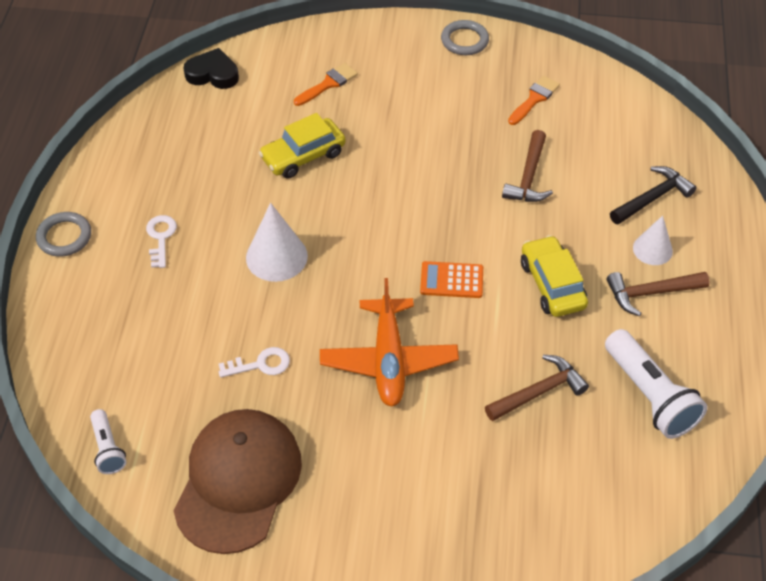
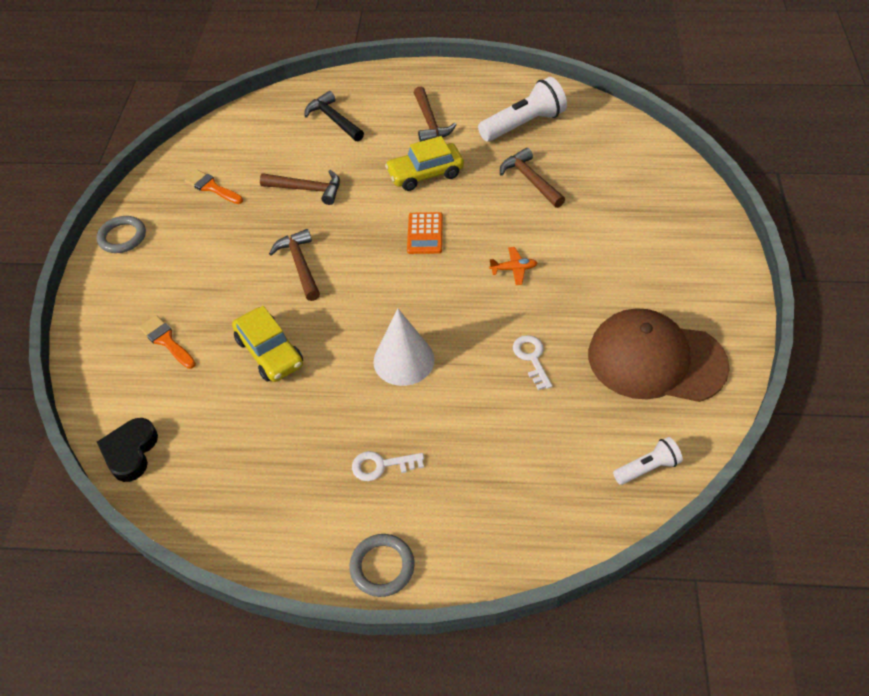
camera: 90 degrees left, 0 degrees up
orange plane [320,278,459,406] -> orange plane [489,247,537,285], size x0.43
white cone [633,215,673,265] -> none
none -> brown hammer [269,229,320,301]

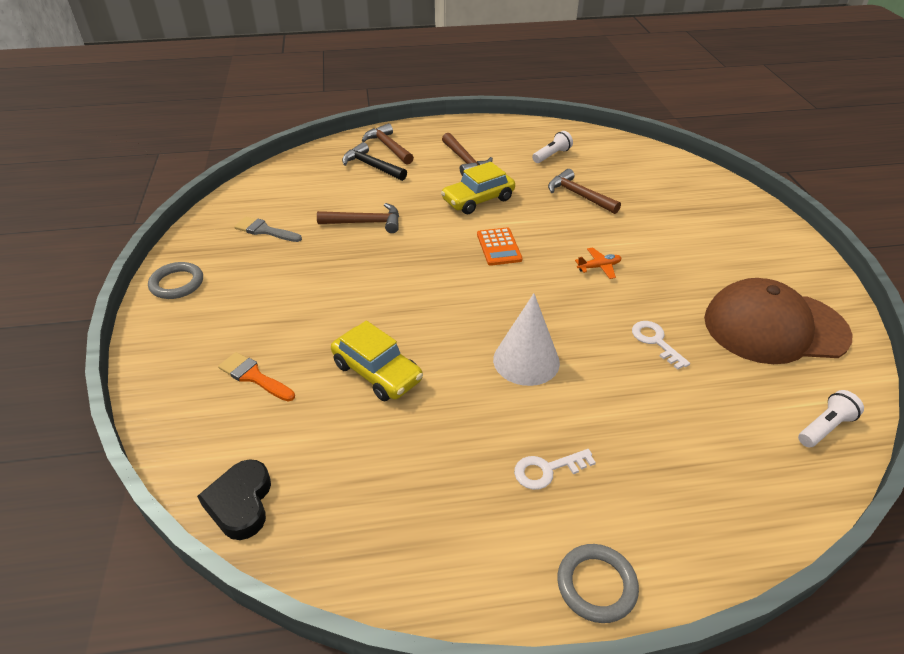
camera: 15 degrees left, 10 degrees down
orange brush [185,170,243,204] -> grey brush [234,217,302,242]
brown hammer [269,229,320,301] -> brown hammer moved to [362,123,414,165]
white flashlight [478,77,567,142] -> white flashlight [532,131,573,163], size x0.55

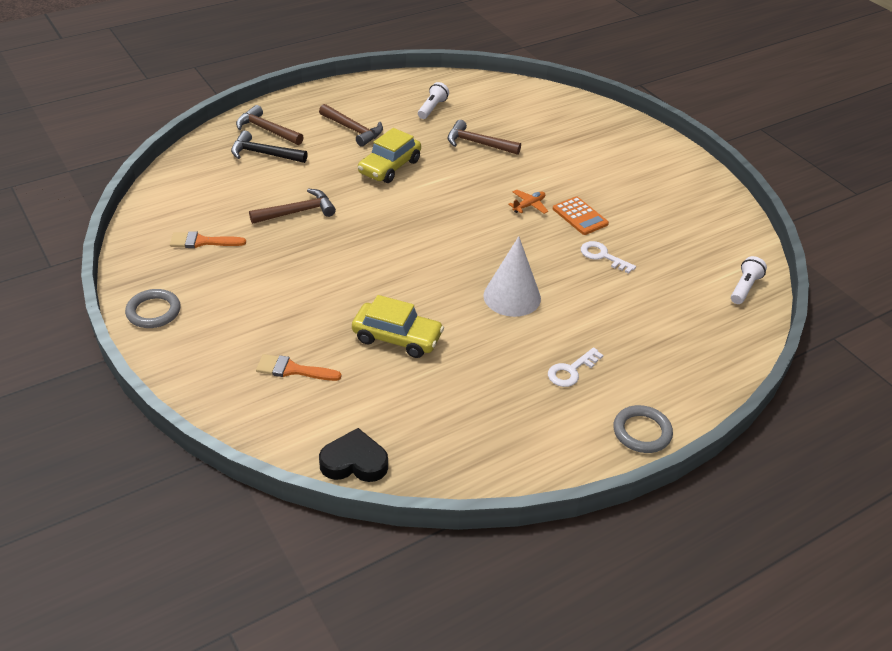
camera: 25 degrees left, 0 degrees up
black heart [197,459,271,540] -> black heart turned 120 degrees clockwise [319,428,388,482]
grey brush [234,217,302,242] -> orange brush [170,231,246,248]
orange calculator [477,227,522,266] -> orange calculator moved to [553,196,609,235]
brown cap [704,278,853,364] -> none

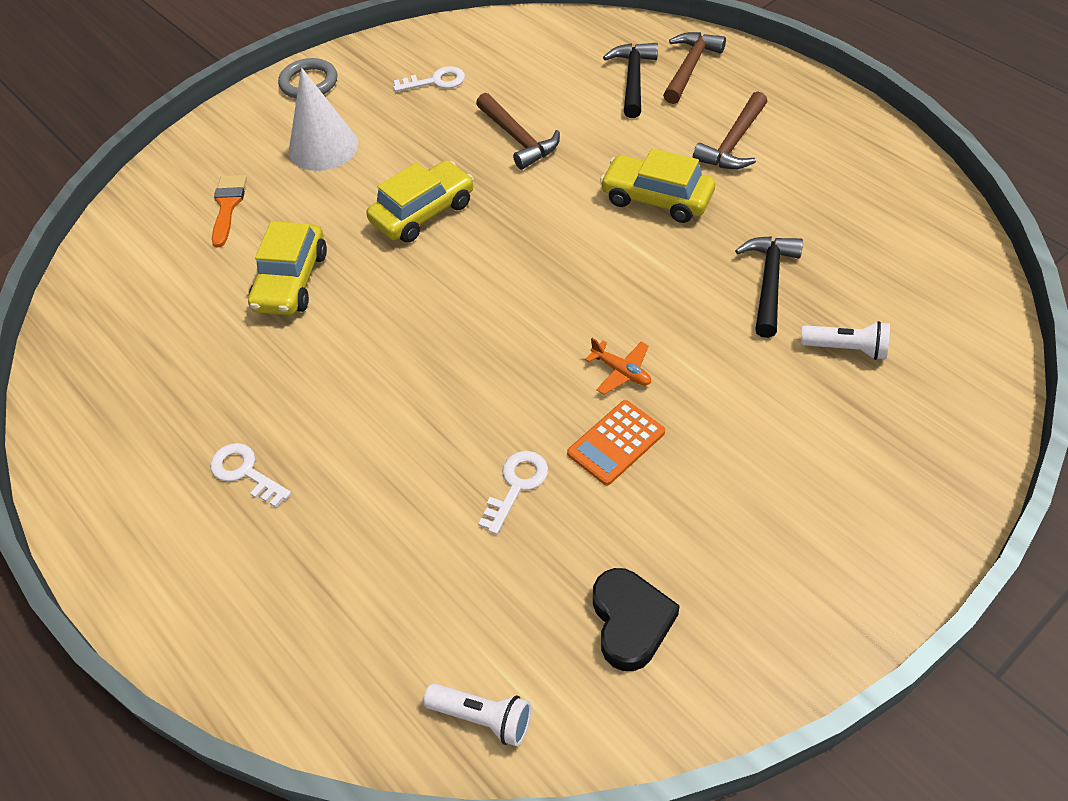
camera: 85 degrees right, 10 degrees up
orange brush [170,231,246,248] -> white key [393,66,465,92]
black heart [319,428,388,482] -> black heart moved to [593,568,680,671]
white flashlight [418,82,449,119] -> white flashlight moved to [801,321,890,360]
brown hammer [448,120,521,155] -> black hammer [735,236,803,338]
white cone [483,236,541,317] -> white cone moved to [289,67,358,171]
grey ring [613,405,673,453] -> none
none -> yellow car [366,161,474,243]

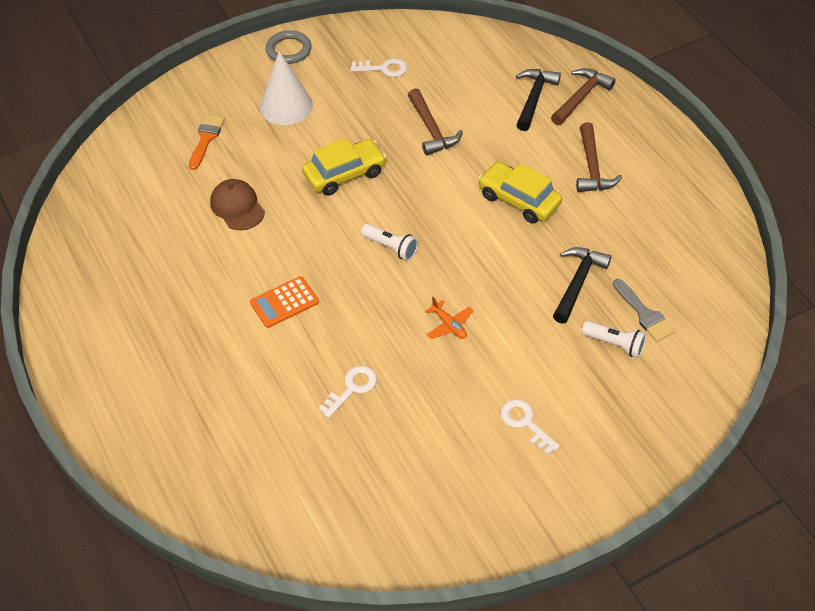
camera: 10 degrees right, 0 degrees up
white key [210,443,291,508] -> white key moved to [500,399,560,455]
yellow car [248,221,327,315] -> brown cap [210,179,265,231]
white flashlight [424,683,531,746] -> white flashlight moved to [361,224,418,261]
orange calculator [567,400,665,486] -> orange calculator moved to [250,276,319,328]
black heart [593,568,680,671] -> none
brown hammer [693,91,768,169] -> brown hammer turned 45 degrees counterclockwise [576,122,622,192]
none -> grey brush [613,279,675,342]

